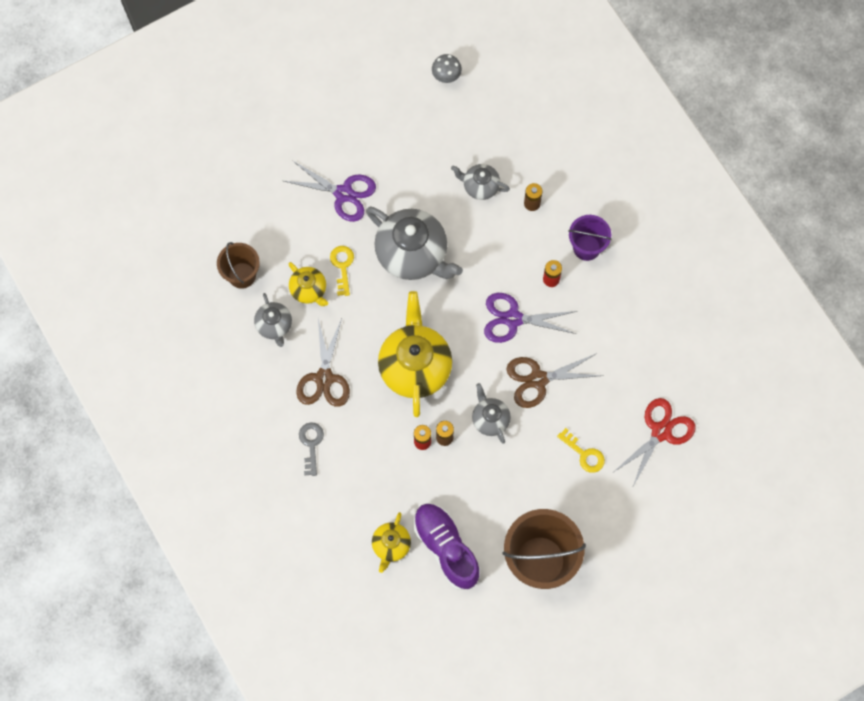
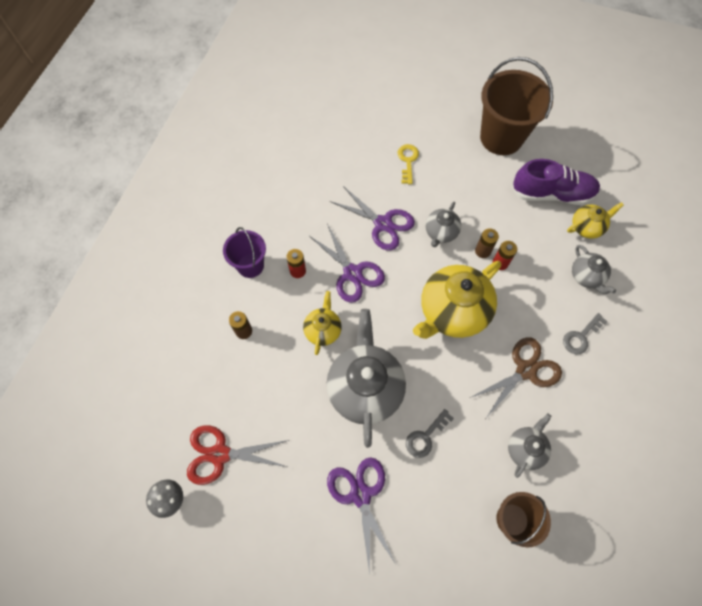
camera: 130 degrees left, 5 degrees down
yellow teapot [289,262,328,306] -> yellow teapot moved to [303,291,342,355]
yellow key [330,246,354,296] -> grey key [406,409,454,458]
purple shoe [413,503,480,590] -> purple shoe turned 105 degrees counterclockwise [512,159,600,205]
grey teapot [451,164,510,200] -> grey teapot moved to [572,245,616,294]
brown scissors [507,354,603,408] -> purple scissors [330,186,415,250]
red scissors [614,398,695,488] -> red scissors moved to [187,425,289,485]

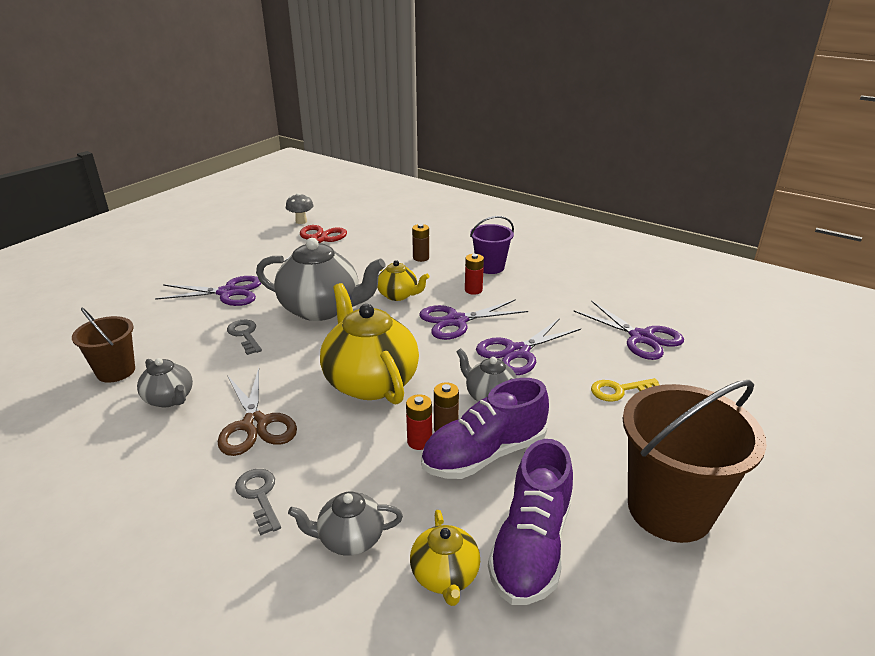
camera: 105 degrees right, 35 degrees down
yellow key [398,144,419,184] -> yellow key turned 150 degrees clockwise [591,378,660,402]
none -> purple shoe [421,378,549,479]
none -> purple scissors [574,300,684,360]

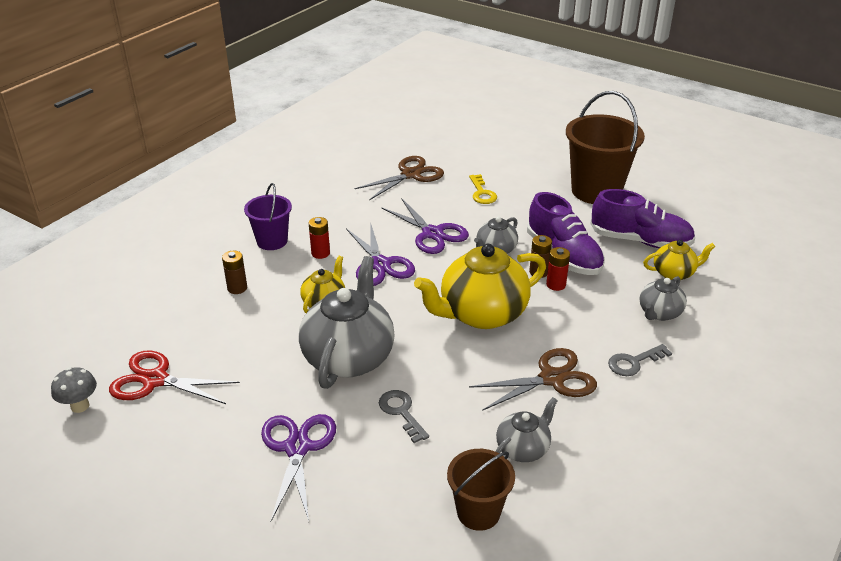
camera: 90 degrees left, 5 degrees up
grey key [227,320,262,355] -> grey key turned 90 degrees clockwise [379,390,429,443]
grey teapot [288,491,403,556] -> grey teapot turned 45 degrees clockwise [639,276,687,321]
purple scissors [574,300,684,360] -> brown scissors [354,156,444,200]

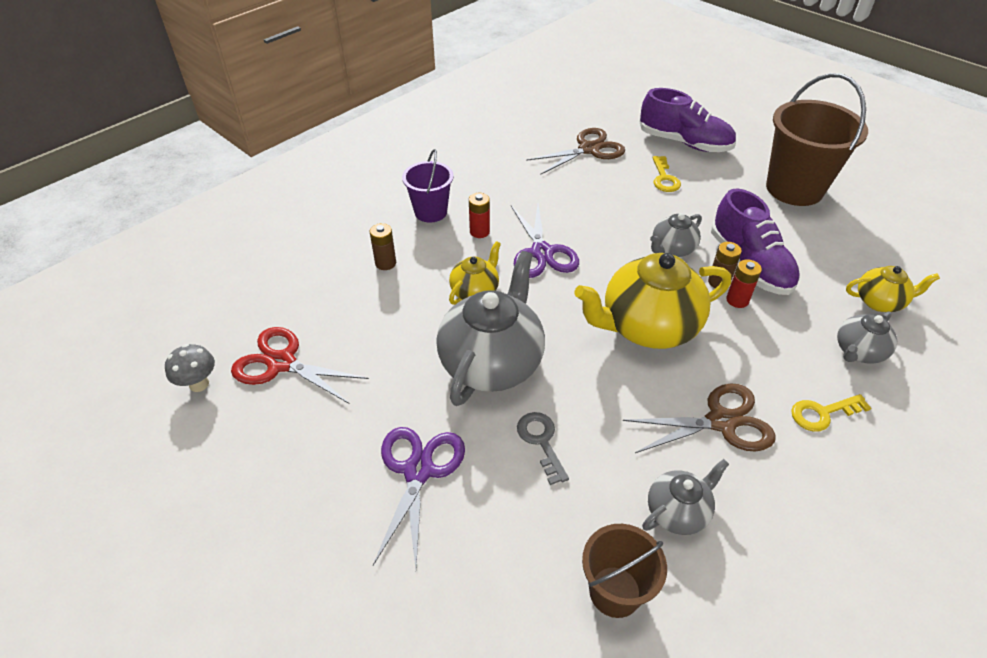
camera: 10 degrees right, 10 degrees up
purple scissors [382,198,469,254] -> none
purple shoe [590,189,695,248] -> purple shoe moved to [640,88,736,152]
grey key [608,344,672,376] -> yellow key [791,394,871,432]

